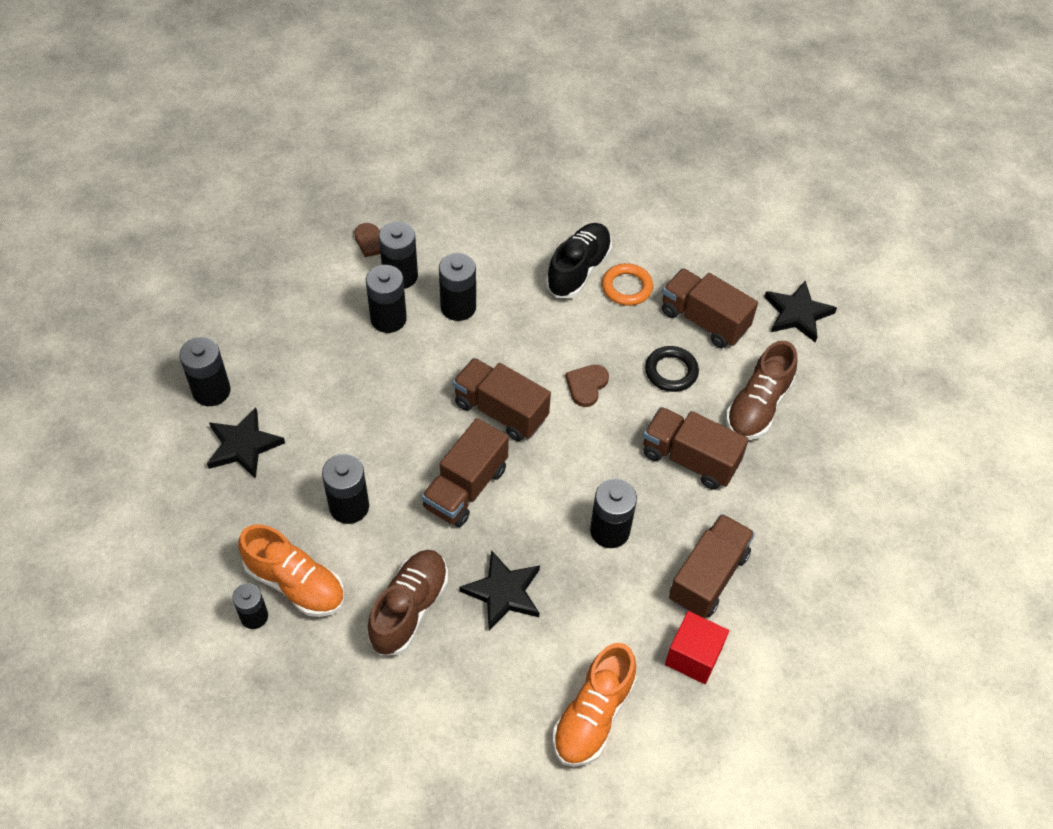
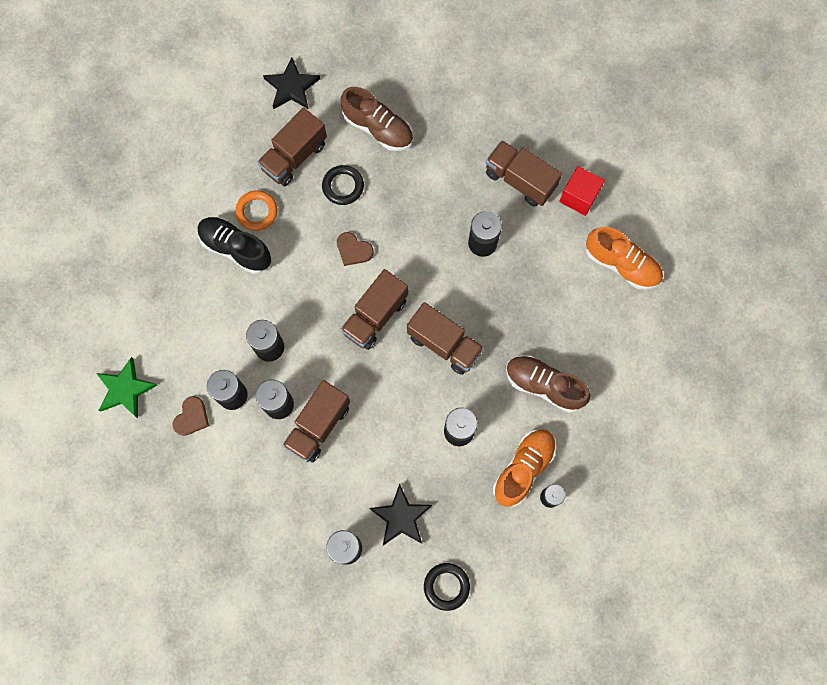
camera: 85 degrees left, 20 degrees up
black star [459,550,540,631] -> none
brown truck [643,407,749,490] -> brown truck moved to [282,380,350,462]
none -> green star [96,357,157,418]
none -> black ring [424,563,470,611]

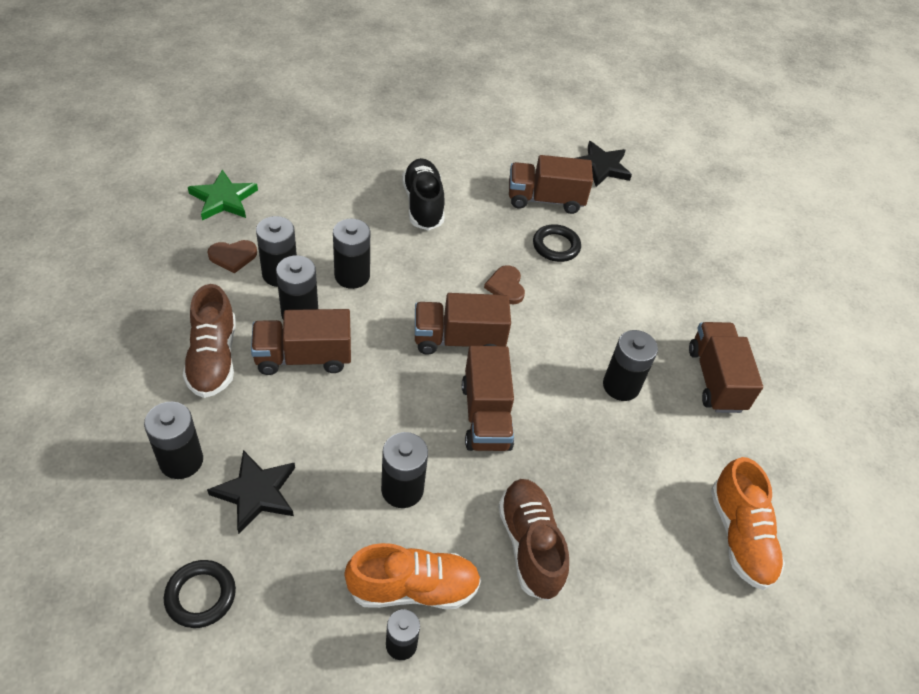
camera: 45 degrees right, 25 degrees down
orange ring [235,190,278,231] -> none
brown shoe [340,87,413,151] -> brown shoe moved to [183,284,236,398]
red cube [559,166,605,216] -> none

